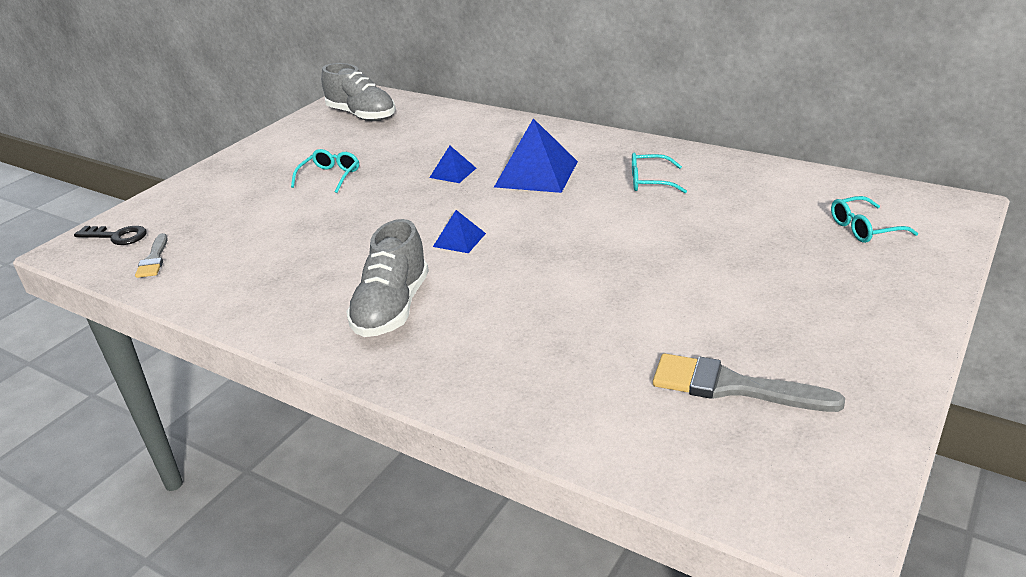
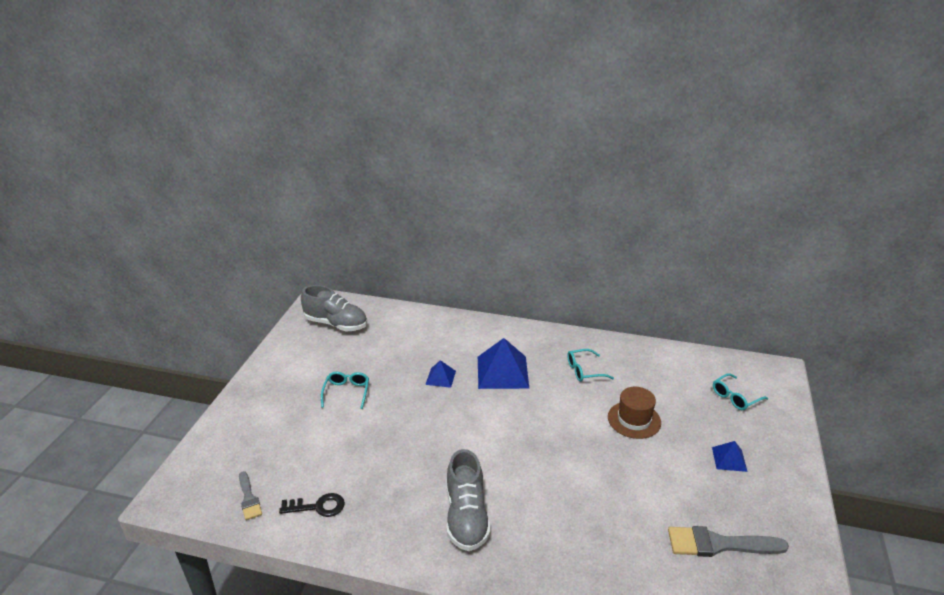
camera: 20 degrees left, 0 degrees up
black key [74,226,147,245] -> black key moved to [279,493,345,517]
blue pyramid [433,210,486,253] -> blue pyramid moved to [712,441,748,472]
none -> brown hat [608,387,661,439]

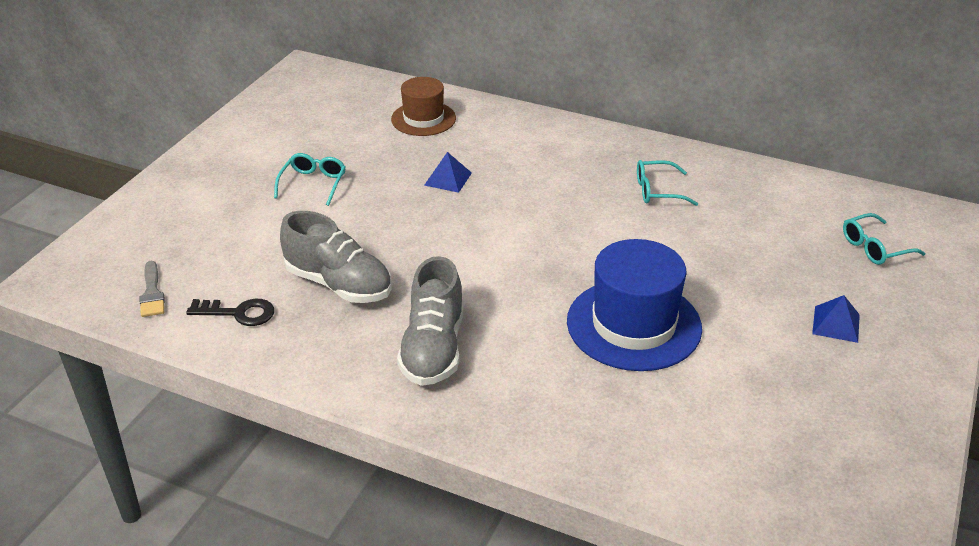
camera: 10 degrees right, 5 degrees up
grey shoe [301,285,367,331] -> grey shoe moved to [280,211,391,303]
blue pyramid [478,338,529,389] -> none
brown hat [608,387,661,439] -> brown hat moved to [391,77,456,136]
grey brush [668,526,789,557] -> none
none -> blue hat [567,239,702,371]

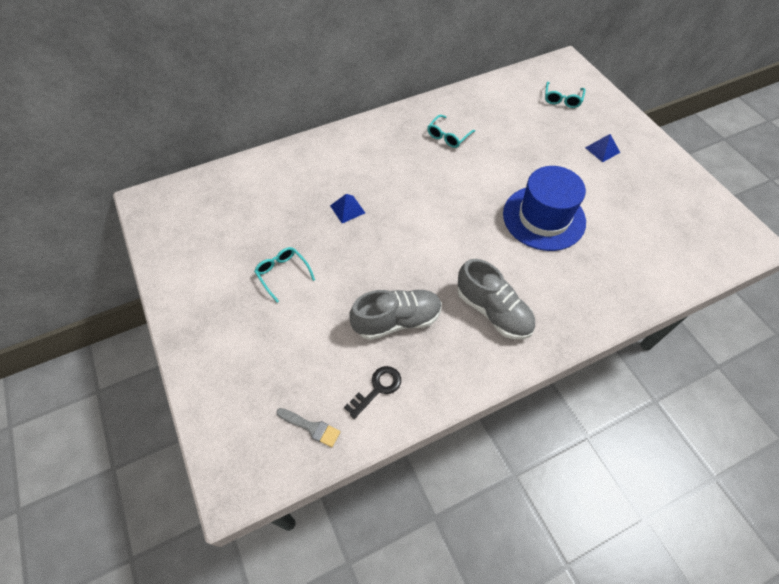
camera: 50 degrees left, 20 degrees up
brown hat [391,77,456,136] -> none

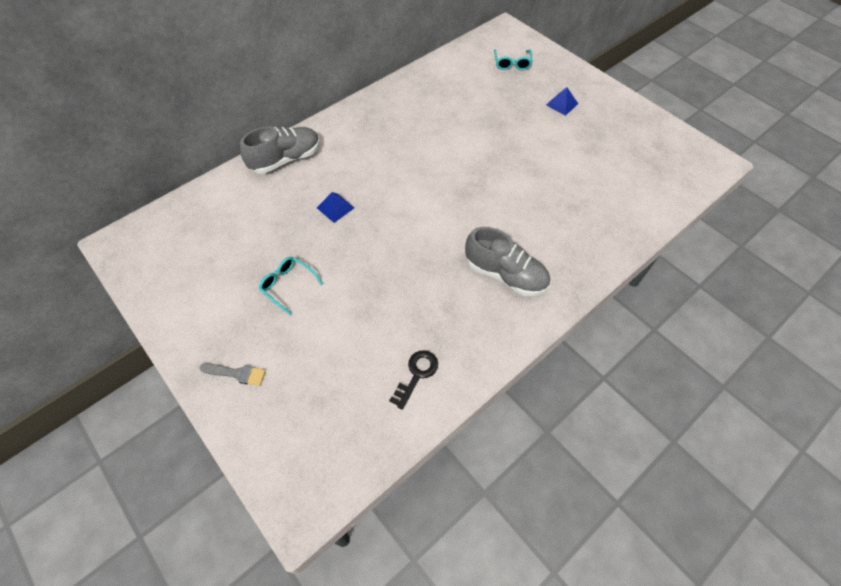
camera: 15 degrees left, 0 degrees up
grey brush [276,408,340,447] -> grey brush moved to [199,363,266,386]
grey shoe [349,289,442,340] -> grey shoe moved to [240,127,320,174]
turquoise glasses [427,115,475,148] -> none
blue hat [503,166,586,251] -> none

